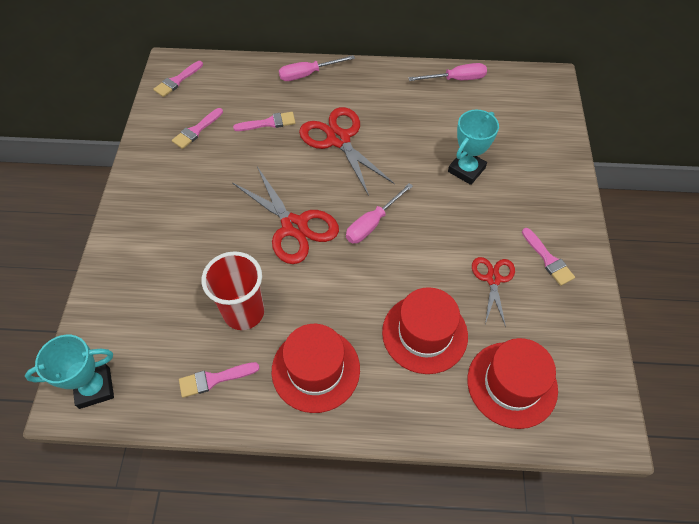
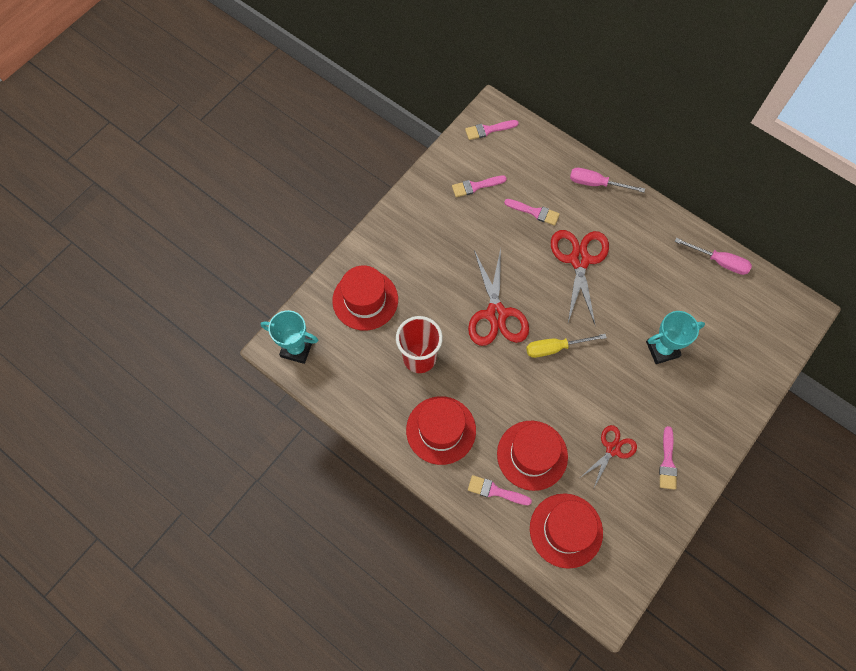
camera: 35 degrees right, 10 degrees up
pink brush [179,362,259,398] -> pink brush moved to [468,475,532,505]
pink screwdriver [346,183,413,243] -> yellow screwdriver [526,334,607,358]
none -> red hat [332,265,398,330]

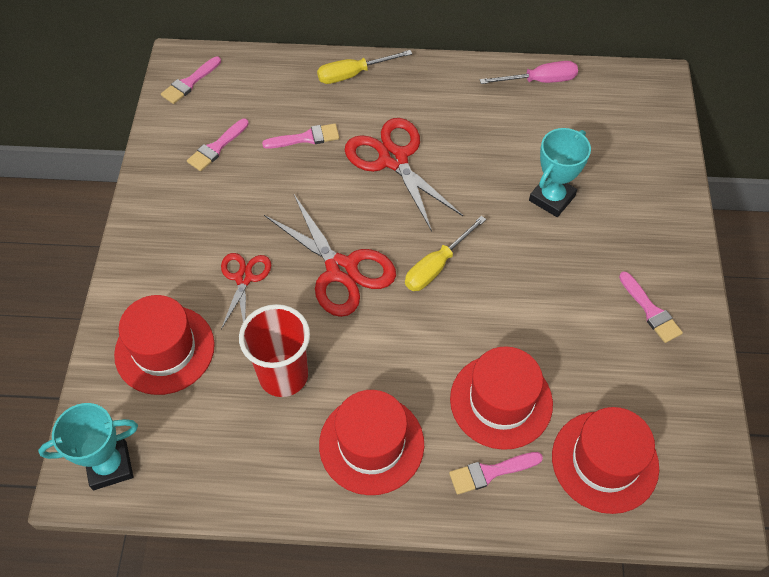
camera: 35 degrees left, 10 degrees down
pink screwdriver [570,168,645,192] -> yellow screwdriver [317,50,412,84]
red scissors [581,425,637,488] -> red scissors moved to [221,253,271,330]

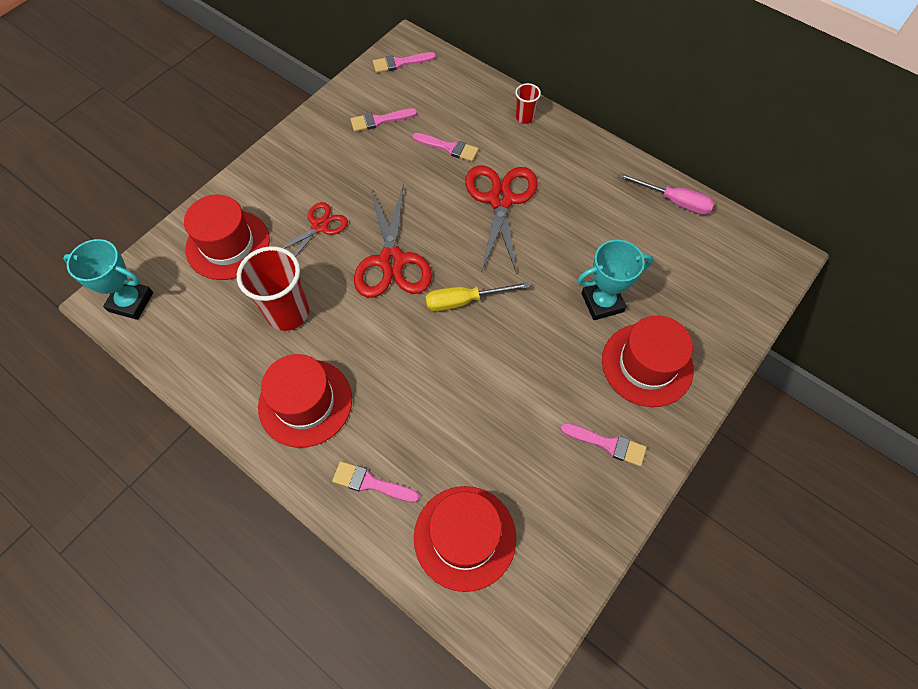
camera: 35 degrees right, 5 degrees up
yellow screwdriver [317,50,412,84] -> red cup [515,83,541,124]
red hat [450,346,553,450] -> red hat moved to [602,316,694,407]
pink brush [619,271,683,343] -> pink brush turned 75 degrees counterclockwise [560,423,647,467]

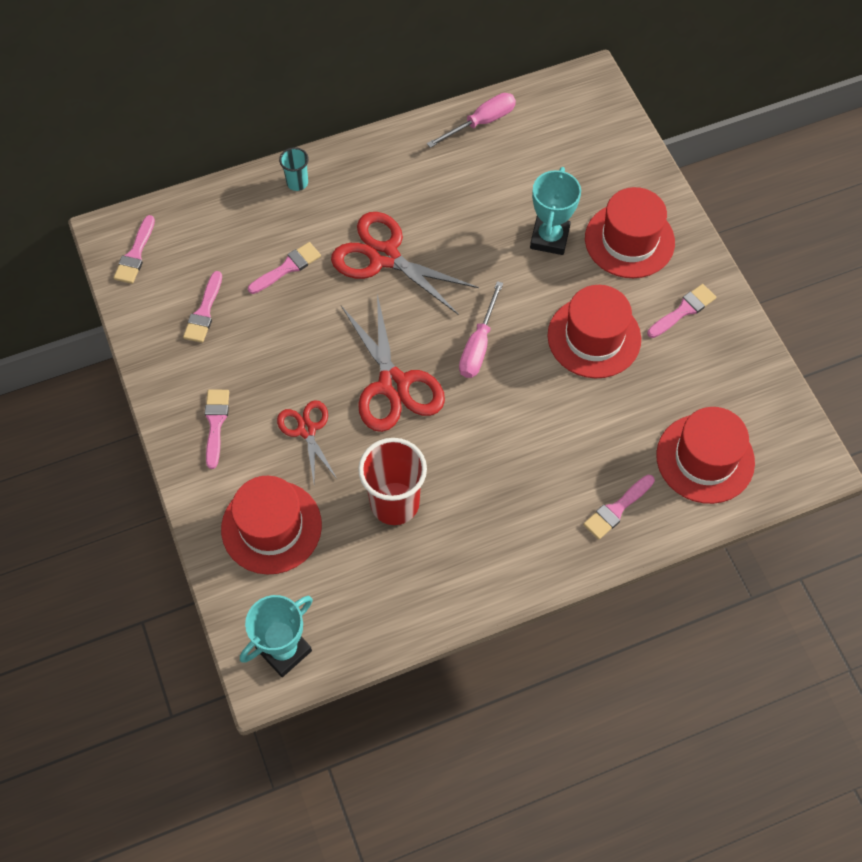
camera: 60 degrees left, 0 degrees up
red hat [258,354,352,448] -> red hat moved to [548,285,641,378]
red scissors [354,184,432,298] -> red scissors turned 45 degrees clockwise [341,294,445,432]
yellow screwdriver [425,282,530,311] -> pink screwdriver [459,281,503,378]
red cup [515,83,541,124] -> turquoise cup [279,147,309,191]
none -> pink brush [205,390,229,469]

